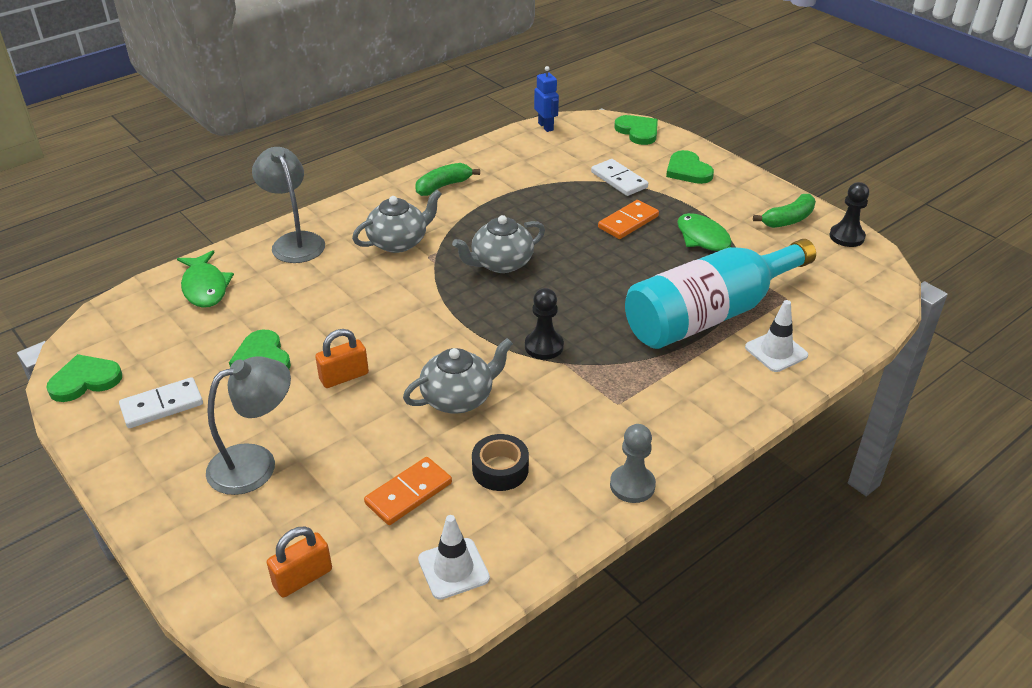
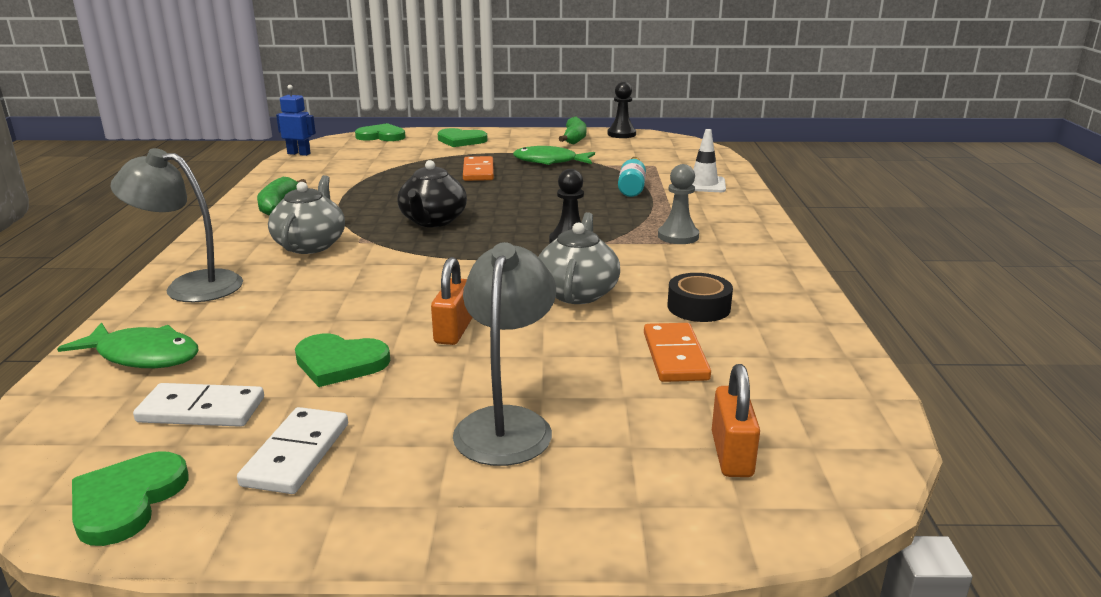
camera: 50 degrees left, 15 degrees down
white traffic cone [418,515,490,600] -> none
grey teapot [452,215,545,273] -> black teapot [398,160,467,227]
white domino [591,159,648,196] -> white domino moved to [133,383,264,427]
grey pawn [610,424,656,503] -> grey pawn moved to [658,164,699,244]
turquoise bottle [625,239,816,349] -> turquoise bottle [618,157,646,197], size x0.42

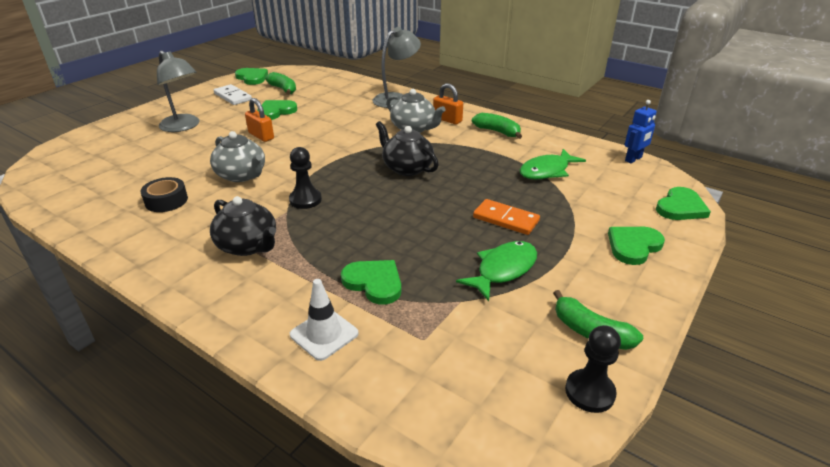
camera: 125 degrees right, 10 degrees up
green fish [57,322,198,368] -> green fish moved to [520,149,586,179]
white domino [133,383,264,427] -> green banana [265,72,296,95]
turquoise bottle [618,157,646,197] -> green heart [341,260,401,305]
orange domino [644,323,711,382] -> none
grey pawn [658,164,699,244] -> black teapot [210,196,276,256]
orange padlock [712,364,760,477] -> orange padlock moved to [433,83,463,125]

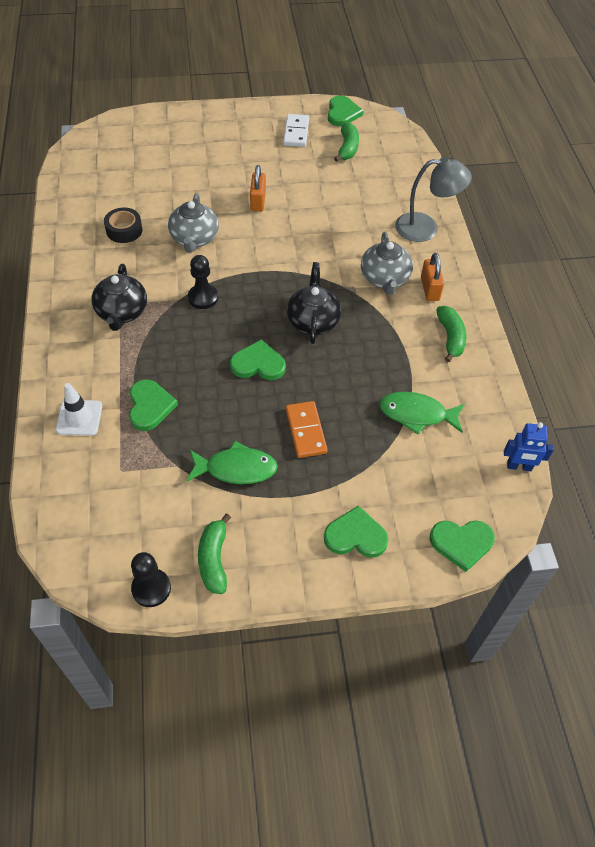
camera: 45 degrees right, 20 degrees up
grey lamp [157,51,200,132] -> none
green heart [257,100,297,120] -> green heart moved to [230,340,286,380]

